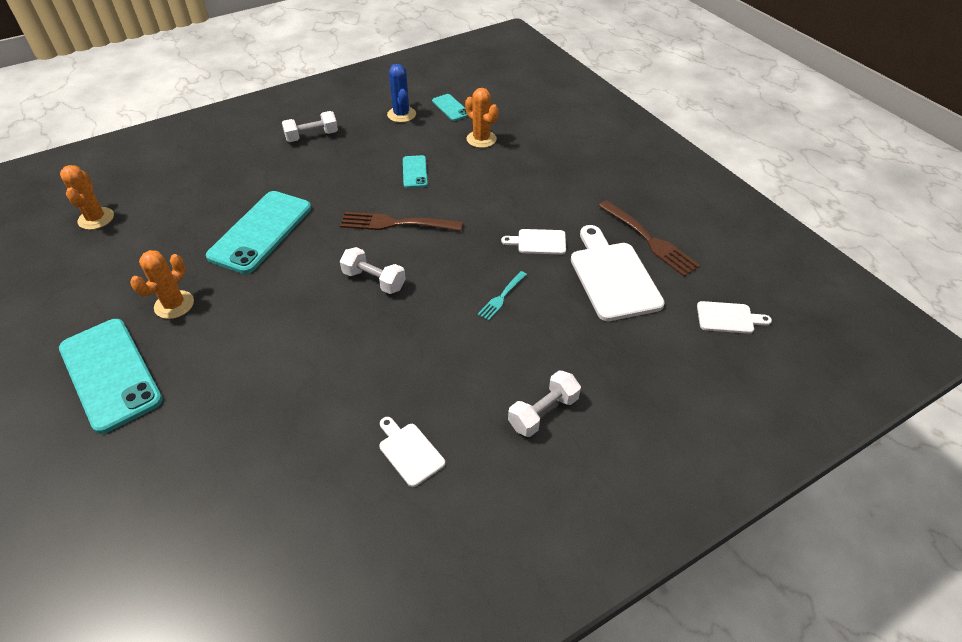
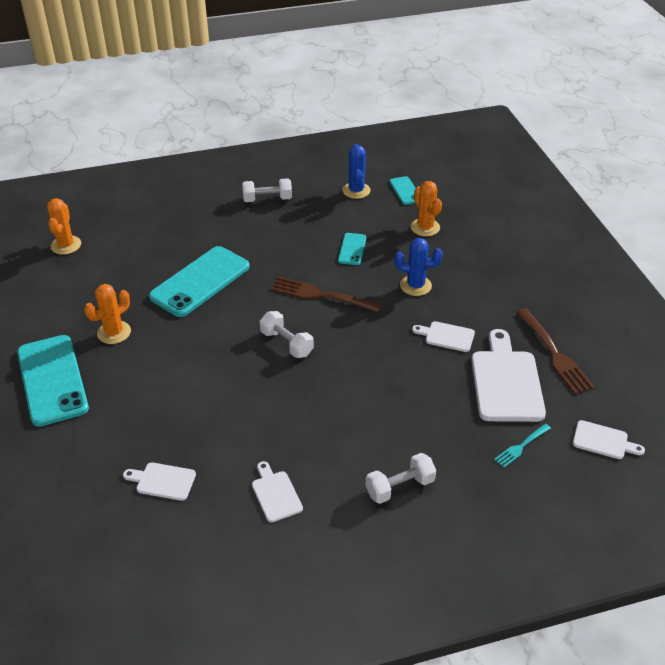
camera: 15 degrees right, 5 degrees down
turquoise fork [478,271,527,321] -> turquoise fork moved to [494,424,551,468]
none -> white cutting board [123,462,196,501]
none -> blue cactus [394,238,443,296]

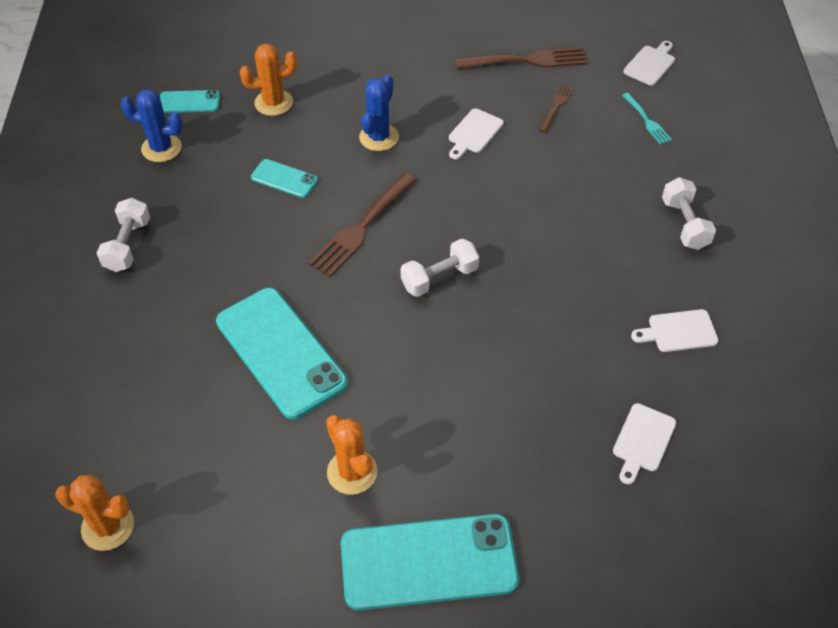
camera: 75 degrees left, 10 degrees up
white cutting board [471,329,546,422] -> brown fork [539,83,574,133]

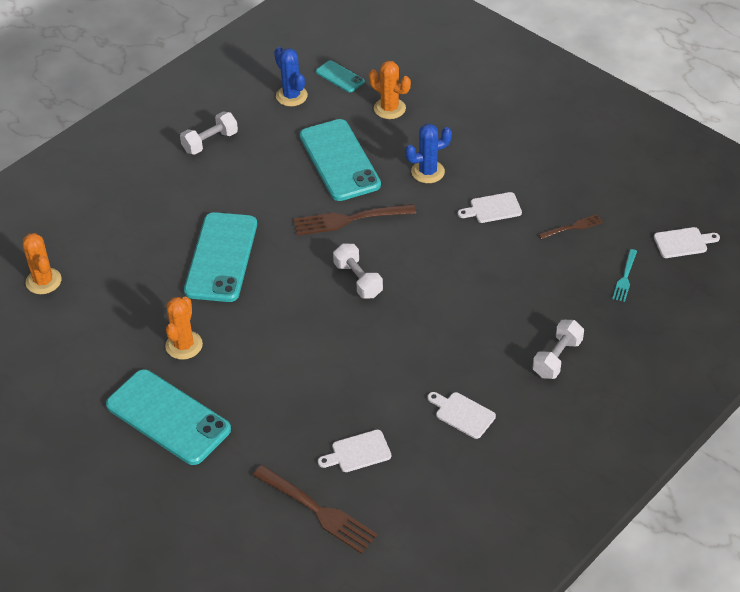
camera: 45 degrees right, 5 degrees down
turquoise phone [251,159,318,198] -> turquoise phone [300,119,381,201], size x2.07
white dumbbell [400,239,479,297] -> white dumbbell turned 45 degrees clockwise [333,244,383,299]
brown fork [455,47,587,69] -> brown fork moved to [253,465,378,554]

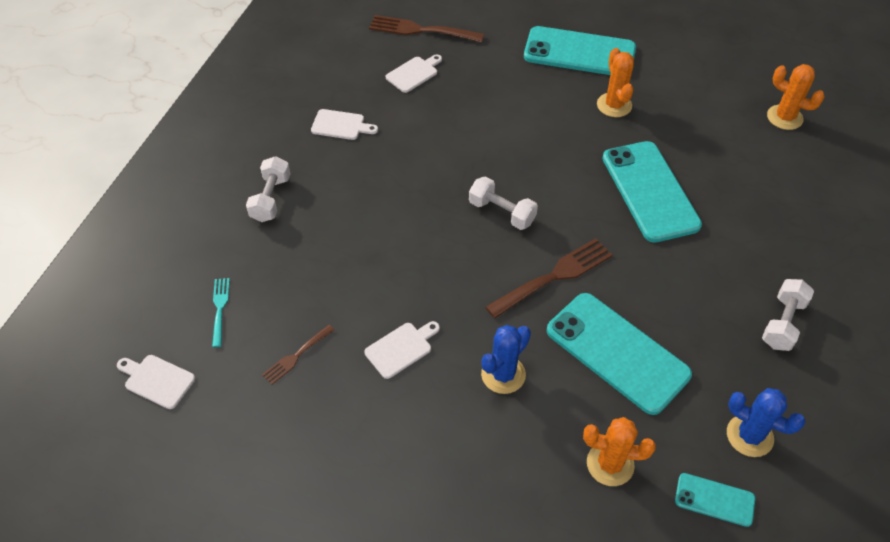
camera: 155 degrees right, 5 degrees up
white cutting board [654,227,720,258] -> white cutting board turned 60 degrees clockwise [117,355,195,409]

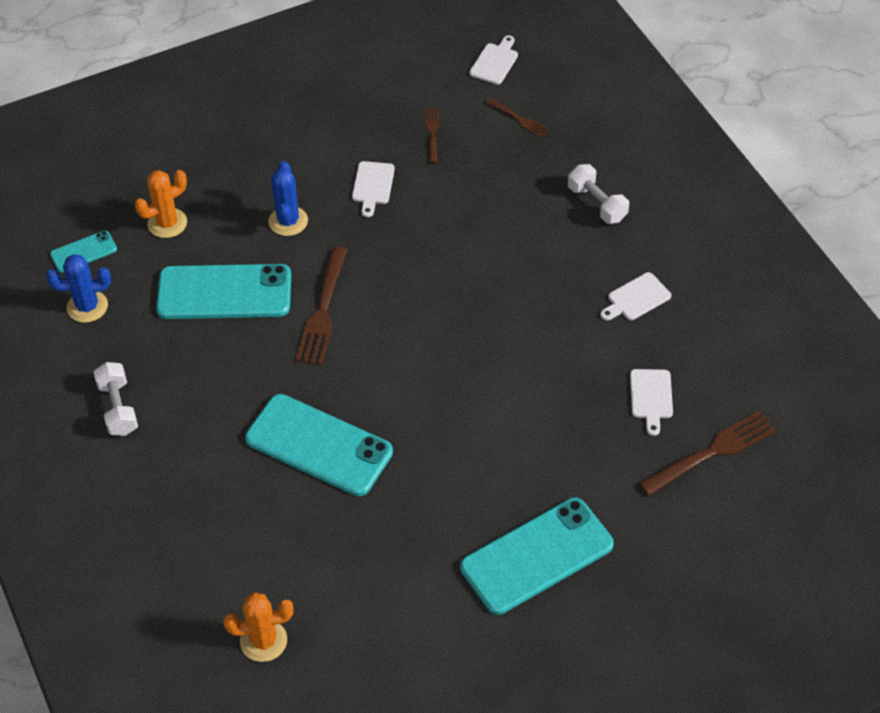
camera: 135 degrees right, 0 degrees up
white cutting board [117,355,195,409] -> white cutting board turned 45 degrees counterclockwise [469,35,518,85]
turquoise fork [212,278,230,347] -> brown fork [485,98,550,138]
white dumbbell [469,176,538,230] -> none
orange cactus [597,48,634,117] -> none

